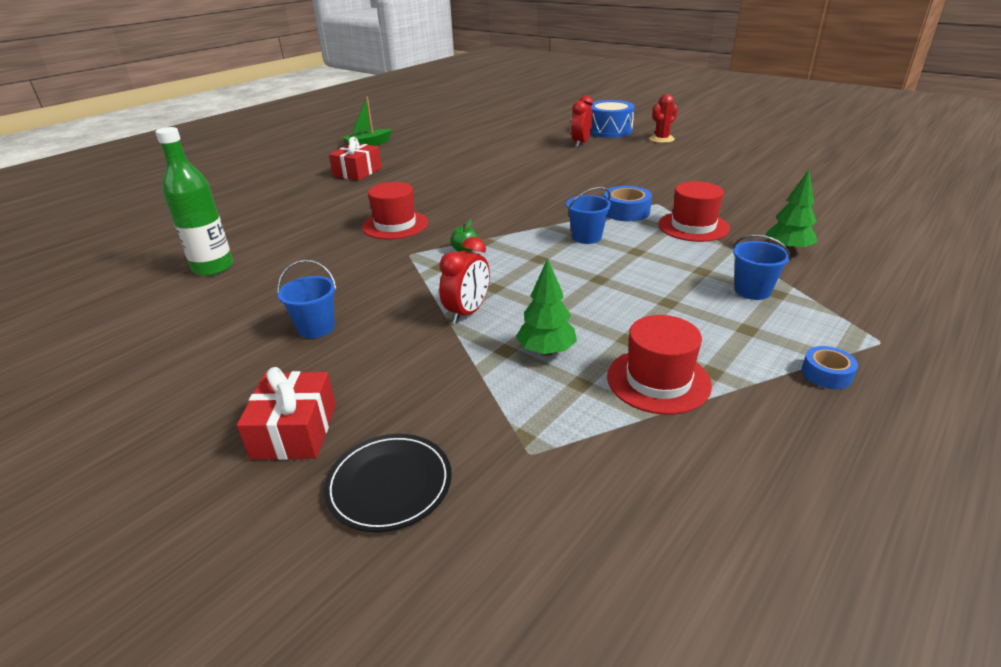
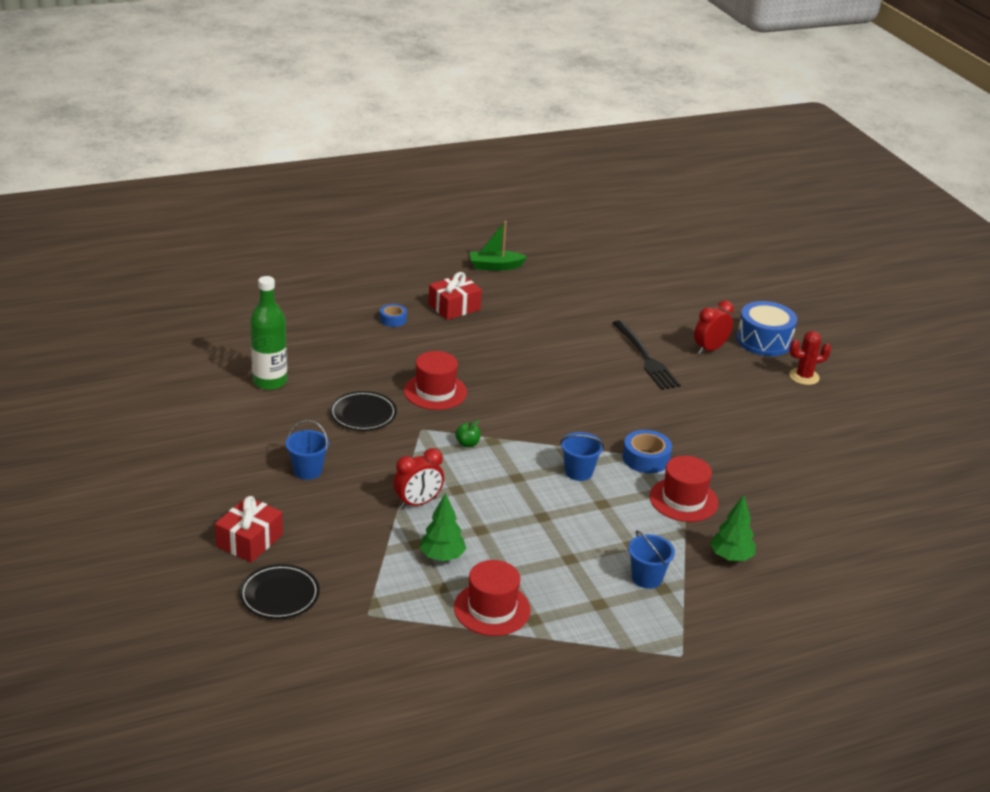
camera: 25 degrees right, 0 degrees up
blue tape [801,346,858,389] -> blue tape moved to [380,304,407,327]
none -> black plate [329,391,397,431]
none -> black fork [613,320,681,390]

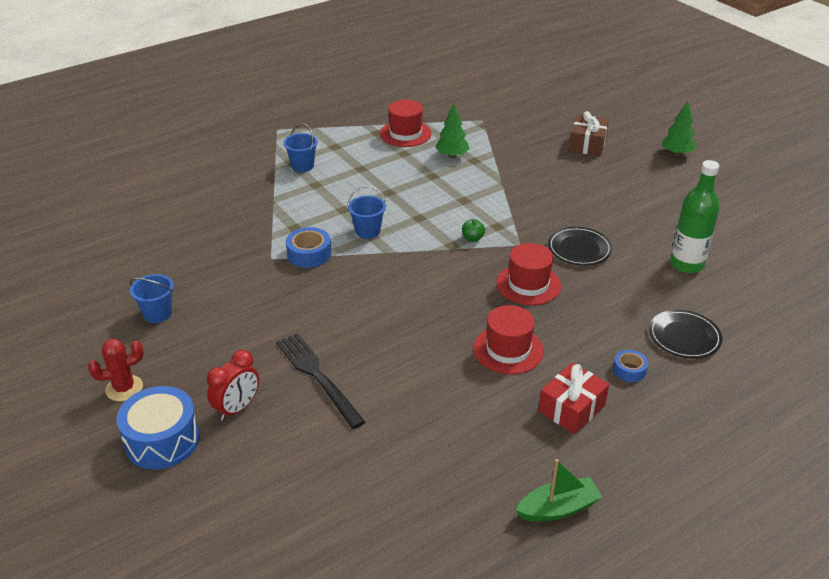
camera: 170 degrees right, 5 degrees up
red gift [215,496,283,563] -> brown gift [569,111,609,156]
black plate [239,564,320,619] -> black plate moved to [649,310,722,359]
blue bucket [286,420,329,480] -> blue bucket moved to [130,274,174,323]
red clock [393,448,444,509] -> none
red hat [649,456,718,522] -> red hat moved to [473,305,544,374]
green tree [710,495,756,561] -> green tree moved to [661,101,696,156]

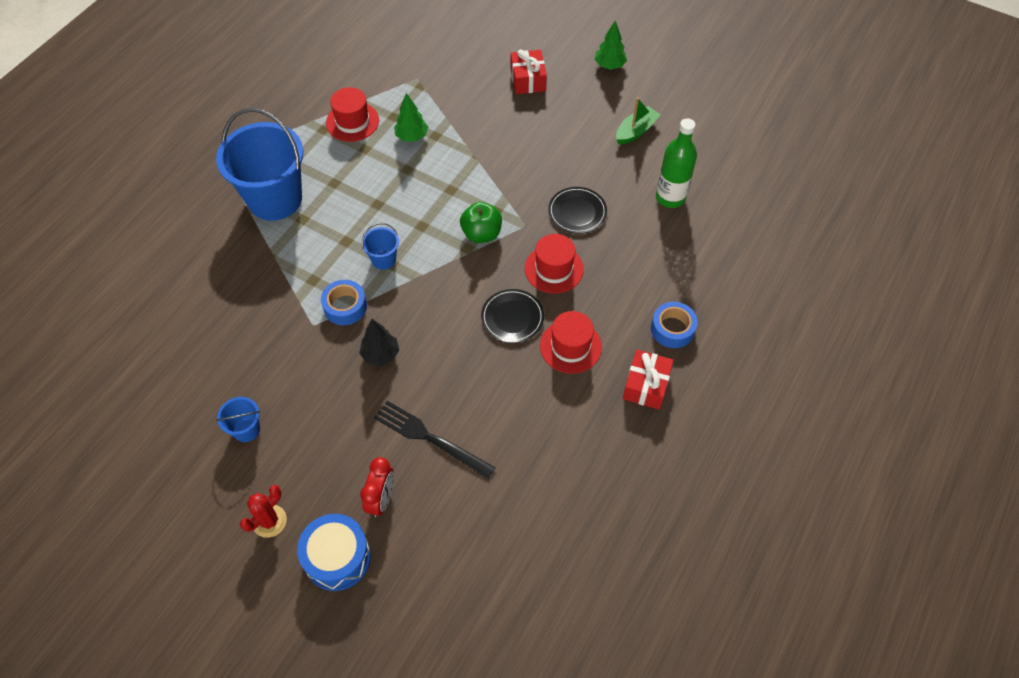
camera: 25 degrees left, 20 degrees up
blue bucket [283,124,318,172] -> blue bucket [216,108,303,221], size x2.32
green apple [462,219,485,242] -> green apple [460,202,502,243], size x1.88
green boat [516,459,602,521] -> green boat moved to [616,97,660,145]
brown gift [569,111,609,156] -> red gift [511,49,547,94]
blue tape [613,350,648,382] -> blue tape [651,302,698,348], size x1.56
black plate [649,310,722,359] -> black plate moved to [481,289,544,343]
none -> black tree [359,319,399,366]

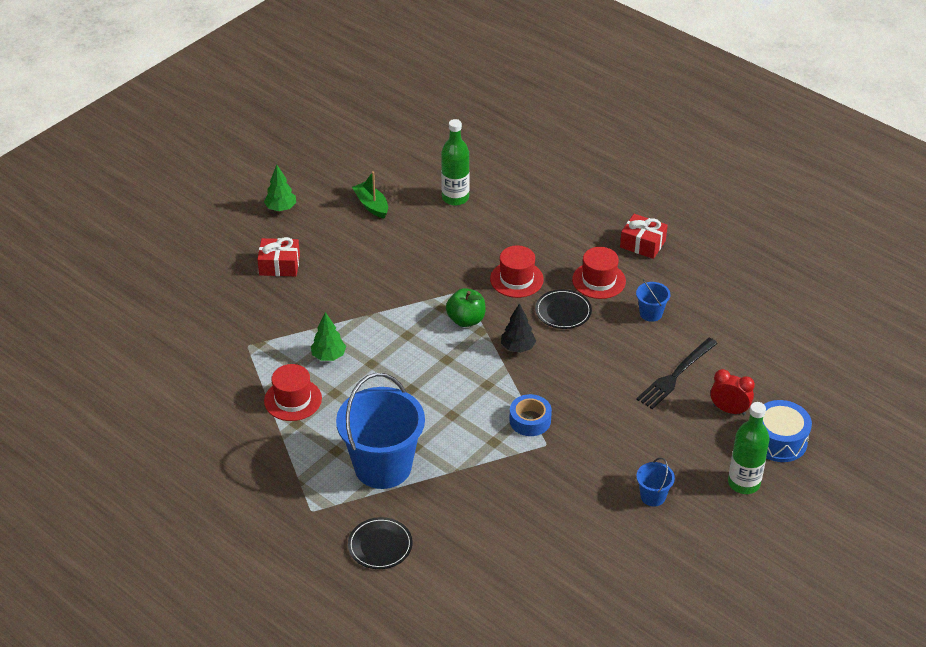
camera: 80 degrees left, 15 degrees down
red cactus [240,485,287,538] -> green bottle [728,402,770,494]
black tree [359,319,399,366] -> black tree moved to [501,303,536,353]
blue bucket [362,223,399,270] -> blue bucket moved to [636,279,670,322]
black plate [548,187,607,234] -> black plate moved to [348,517,413,569]
blue tape [651,302,698,348] -> none

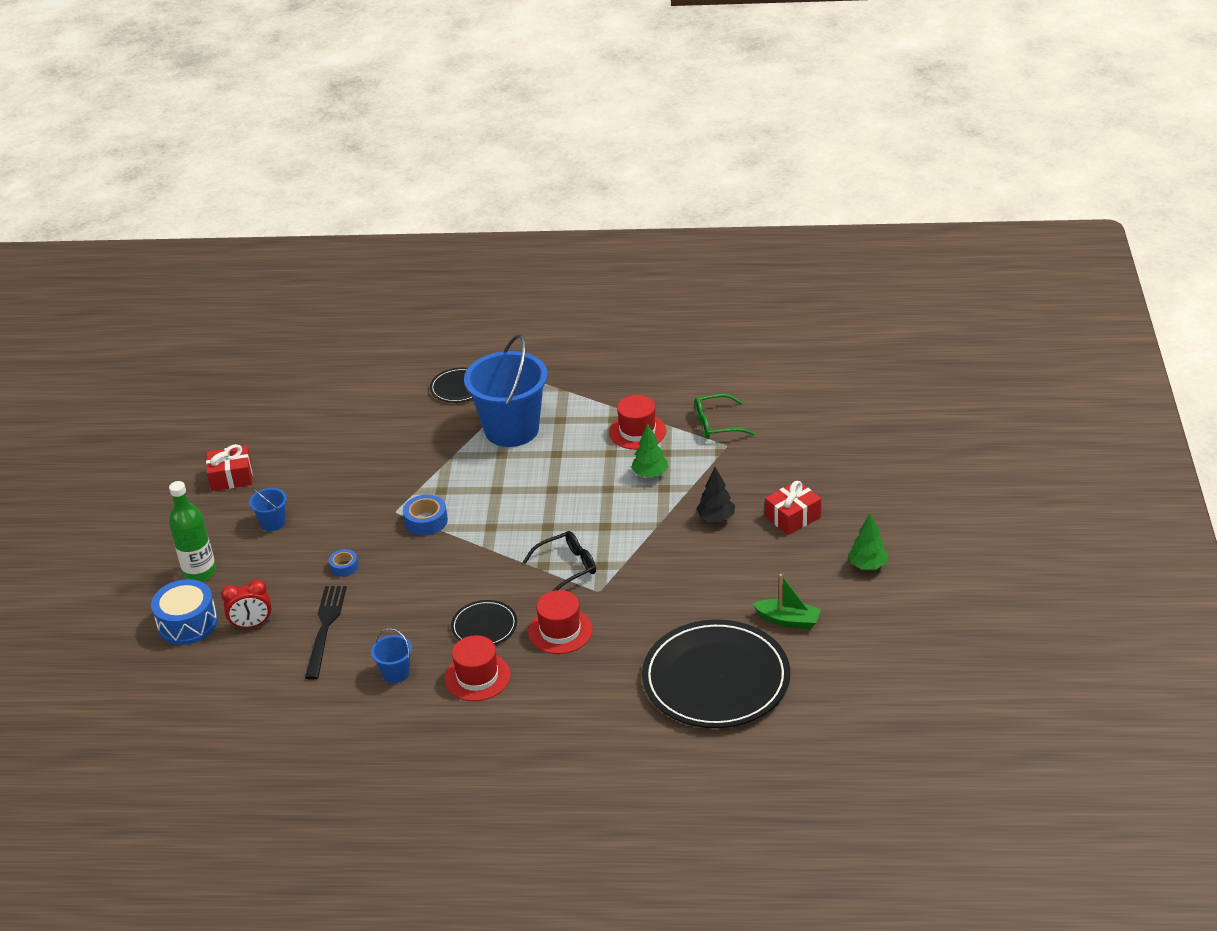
camera: 145 degrees right, 5 degrees down
green bottle [441,119,469,206] -> black plate [642,619,790,728]
green apple [446,288,486,327] -> black glasses [523,531,596,591]
black tree [501,303,536,353] -> black tree moved to [697,467,735,522]
red gift [620,214,668,259] -> red gift moved to [206,444,253,491]
none -> blue tape [329,549,358,577]
none -> green glasses [695,394,755,439]

